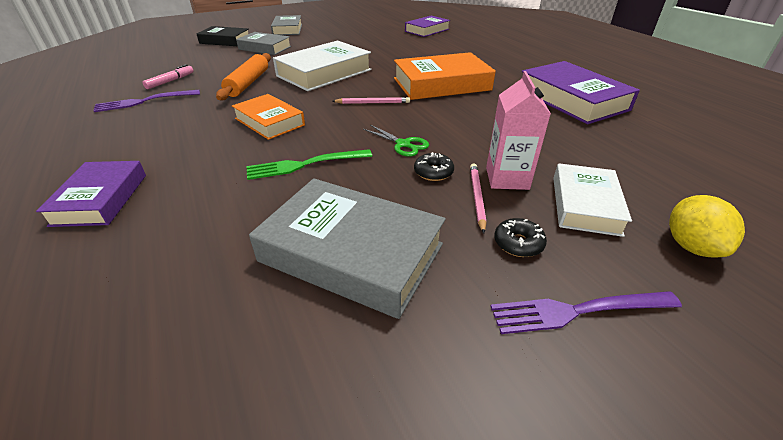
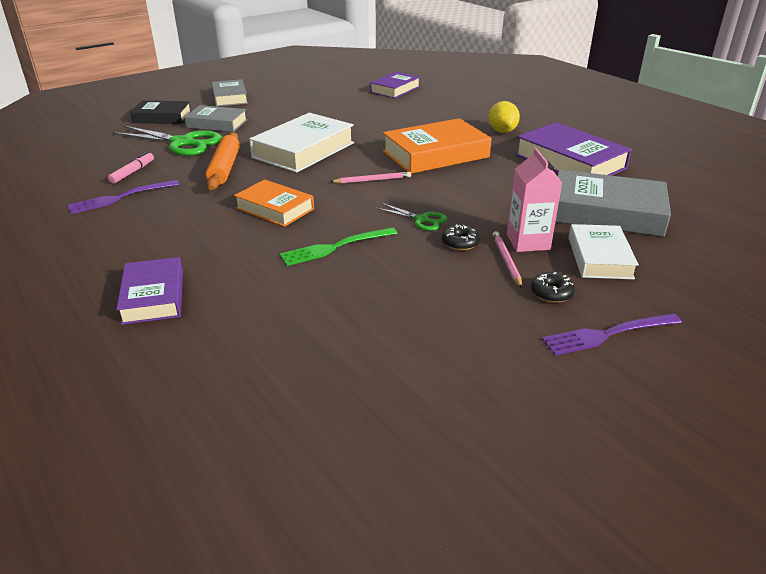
camera: 10 degrees left, 5 degrees down
grey book [249,178,446,319] -> grey book moved to [556,170,671,237]
yellow lemon [669,195,745,258] -> yellow lemon moved to [489,101,520,133]
none -> green scissors [113,125,222,156]

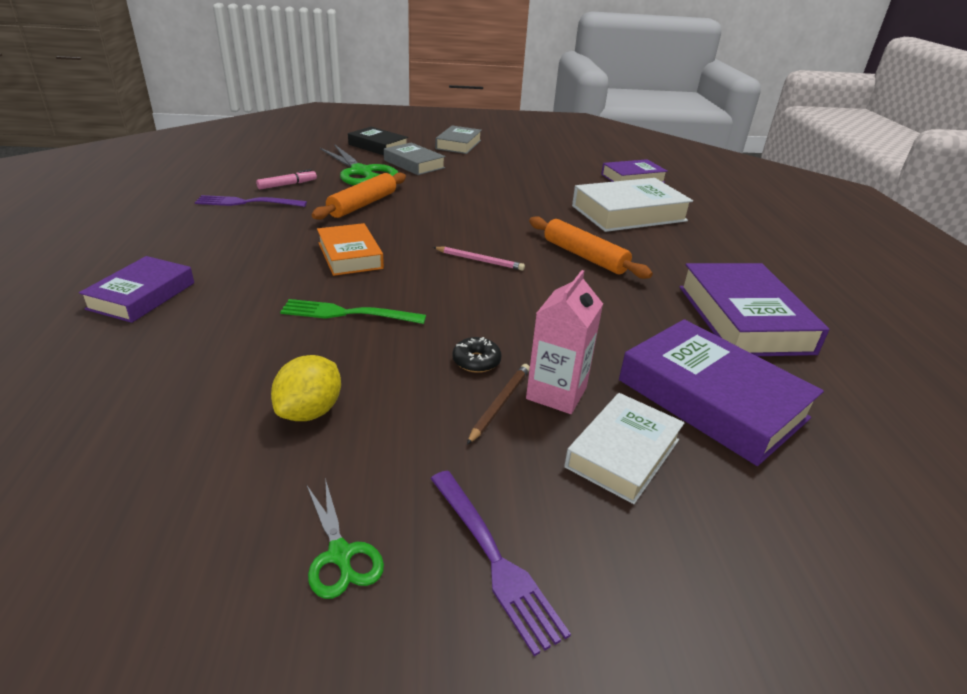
camera: 30 degrees right, 0 degrees up
white book [249,113,354,173] -> white book moved to [572,178,693,232]
green scissors [376,203,447,231] -> green scissors moved to [307,478,384,599]
orange book [383,118,492,174] -> orange rolling pin [529,216,653,279]
yellow lemon [489,101,520,133] -> yellow lemon moved to [271,355,341,421]
pink pencil [492,231,522,288] -> brown pencil [467,364,530,445]
black donut [531,272,575,303] -> none
purple fork [542,313,682,356] -> purple fork turned 135 degrees counterclockwise [430,471,571,656]
grey book [556,170,671,237] -> purple book [619,319,824,466]

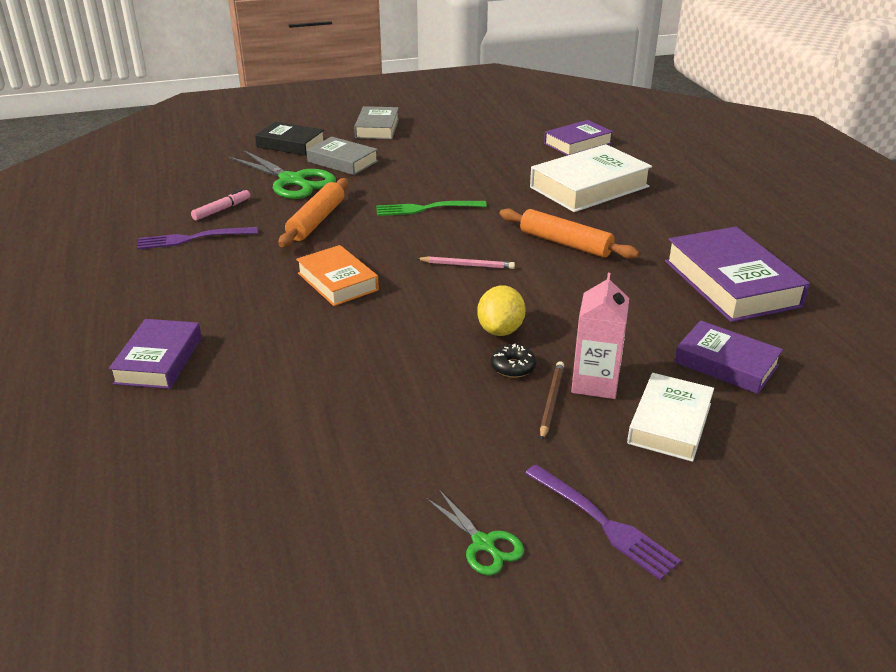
camera: 10 degrees left, 0 degrees up
yellow lemon [271,355,341,421] -> yellow lemon moved to [477,285,526,336]
green fork [280,299,426,324] -> green fork moved to [376,201,487,216]
purple book [619,319,824,466] -> purple book [674,320,783,394], size x0.63

